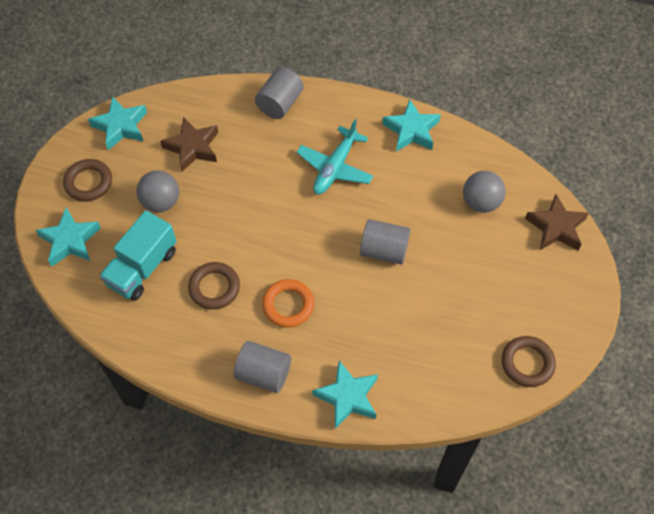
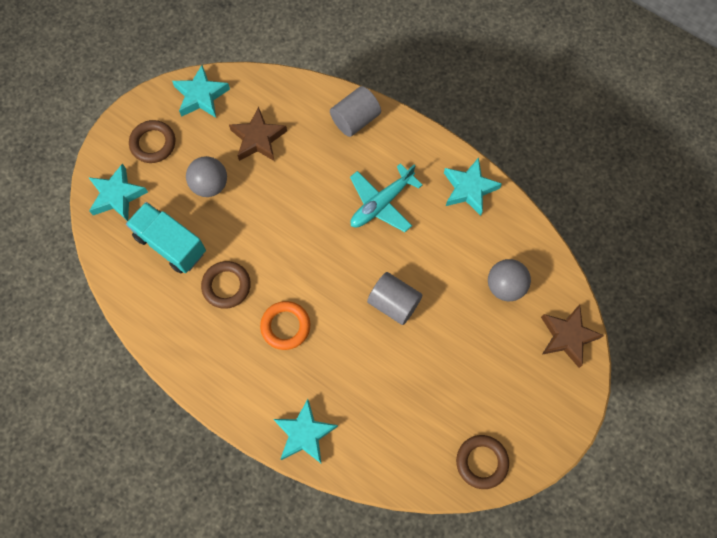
camera: 20 degrees right, 10 degrees up
turquoise truck [99,210,177,301] -> turquoise truck turned 75 degrees clockwise [126,202,206,273]
grey cylinder [234,341,291,393] -> none

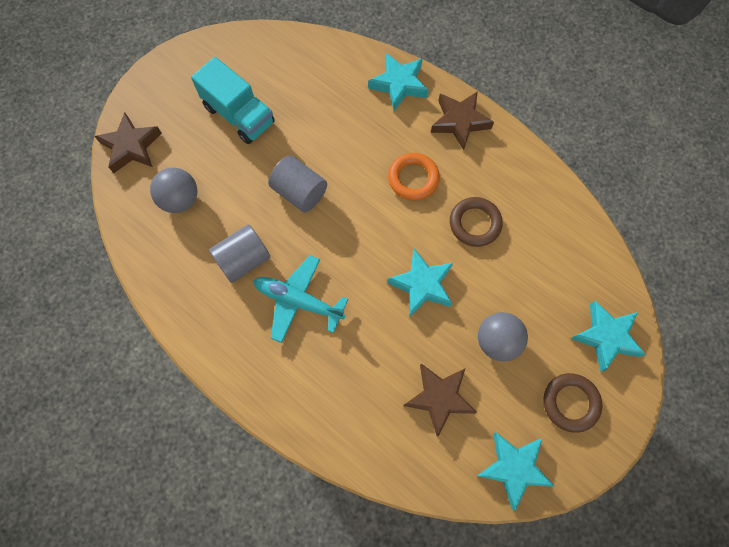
camera: 175 degrees left, 0 degrees up
turquoise truck [126,202,206,273] -> turquoise truck moved to [191,57,275,144]
grey cylinder [330,86,381,137] -> grey cylinder moved to [209,224,271,283]
turquoise plane [350,163,422,232] -> turquoise plane turned 120 degrees counterclockwise [253,255,348,343]
turquoise star [444,157,502,216] -> turquoise star moved to [387,249,453,316]
brown ring [456,435,509,489] -> none
none -> brown star [431,91,494,150]

